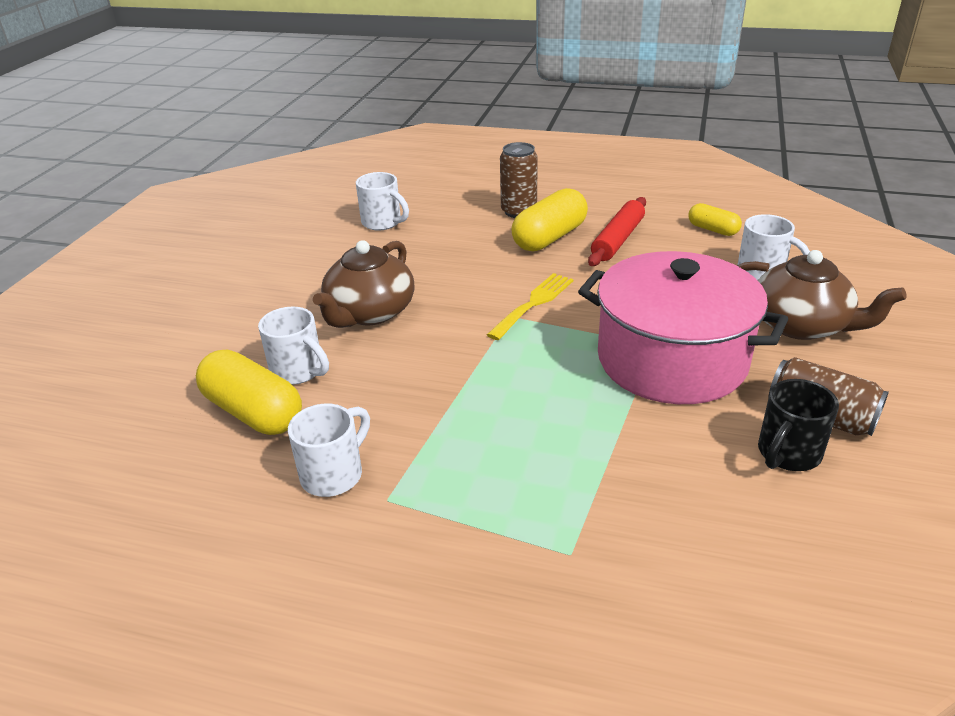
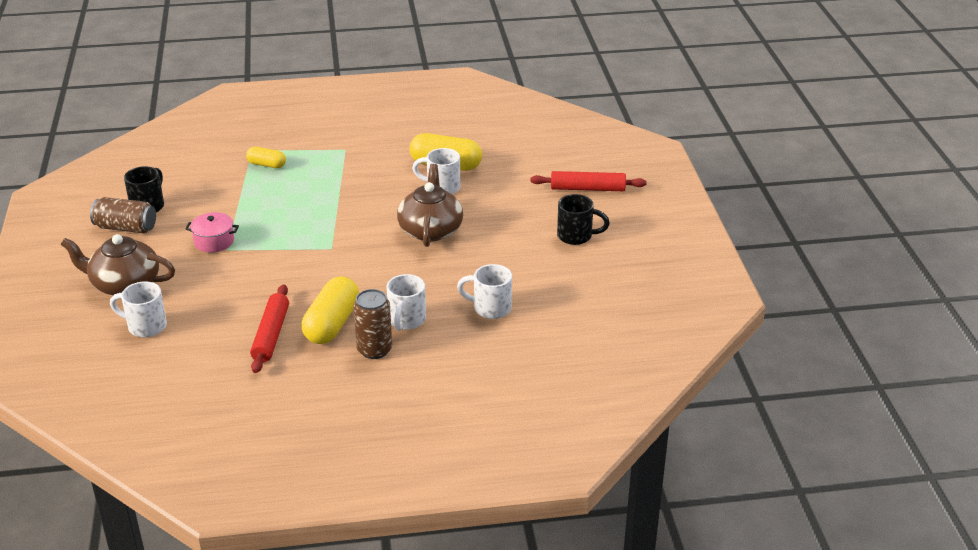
camera: 155 degrees right, 0 degrees up
white mug [288,404,370,497] -> white mug moved to [386,274,426,331]
yellow fork [487,273,573,340] -> none
pink pot [578,251,788,404] -> pink pot [185,212,239,253], size x0.41
yellow capsule [688,203,742,236] -> yellow capsule moved to [246,147,286,168]
none -> red rolling pin [530,171,646,191]
none -> black mug [557,194,610,245]

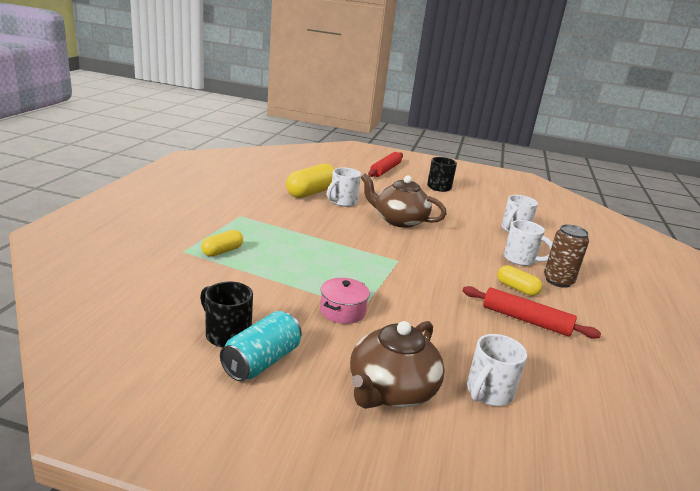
camera: 70 degrees left, 10 degrees down
brown can [90,197,156,234] -> turquoise can [220,311,302,381]
yellow capsule [301,276,359,344] -> yellow capsule [497,265,542,296], size x0.57

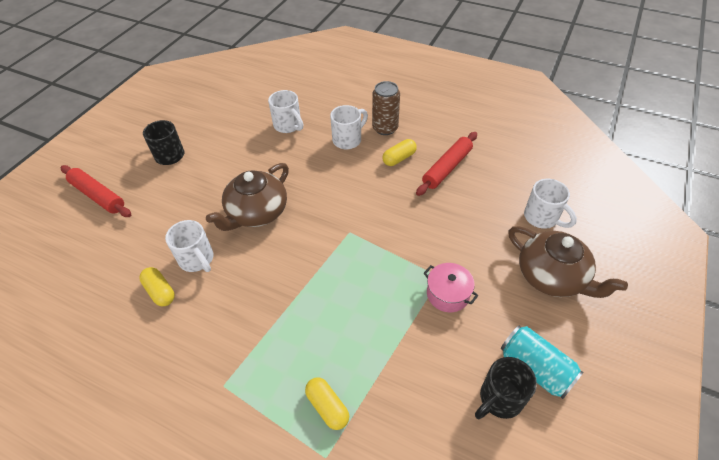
camera: 75 degrees left, 25 degrees up
yellow capsule [286,164,335,198] -> yellow capsule [139,267,175,306], size x0.57

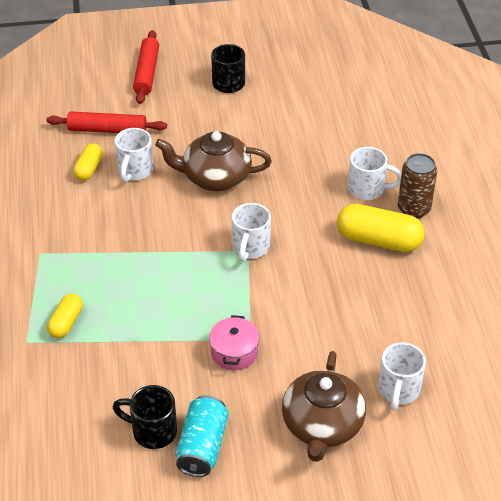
camera: 55 degrees right, 5 degrees down
white mug [268,90,303,133] -> white mug moved to [232,203,271,262]
yellow capsule [382,139,417,166] -> yellow capsule [337,204,425,252], size x1.77
red rolling pin [416,132,477,196] -> red rolling pin moved to [46,111,167,133]

